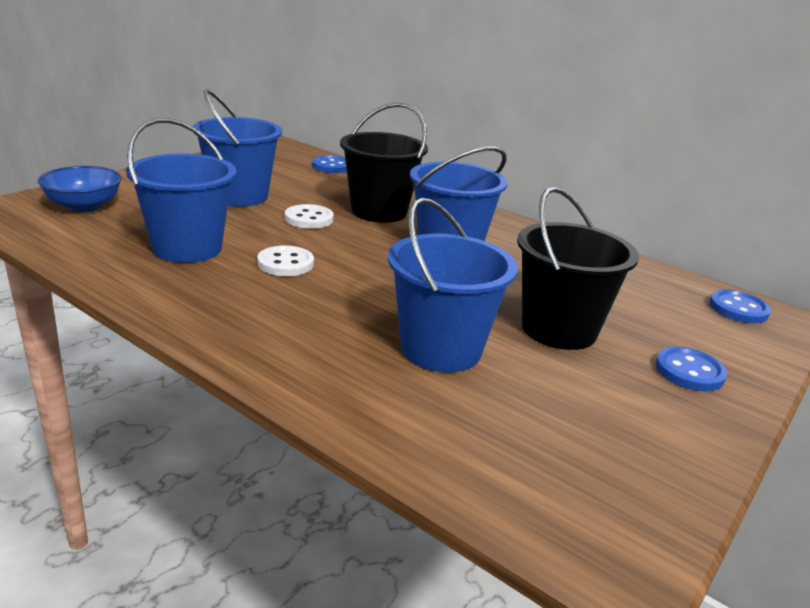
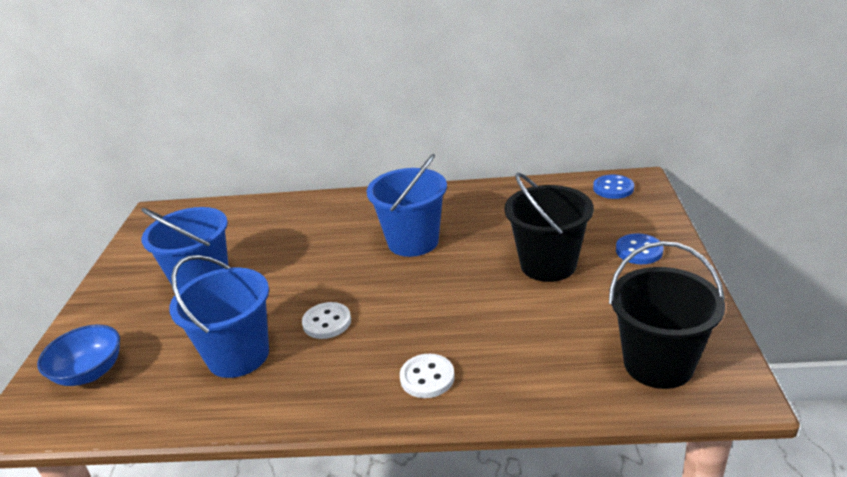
camera: 30 degrees left, 5 degrees up
white button [285,204,334,229] -> white button moved to [400,354,455,398]
blue button [312,155,347,173] -> none
black bucket [340,103,428,223] -> black bucket moved to [609,241,725,389]
blue bucket [388,197,518,372] -> none

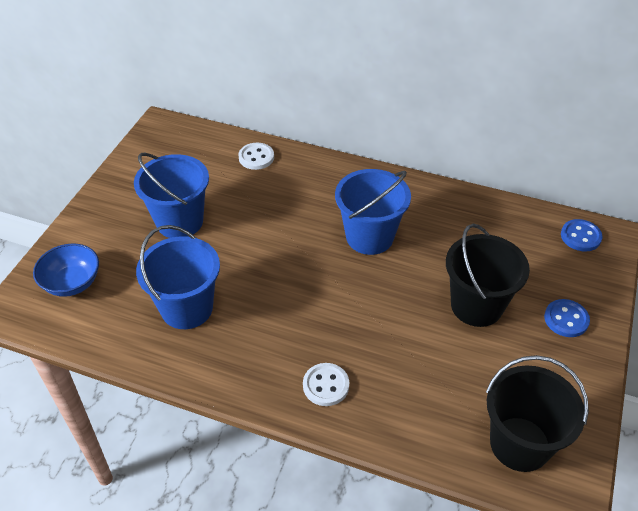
camera: 15 degrees right, 15 degrees up
white button [302,302,351,339] -> white button moved to [238,143,274,170]

